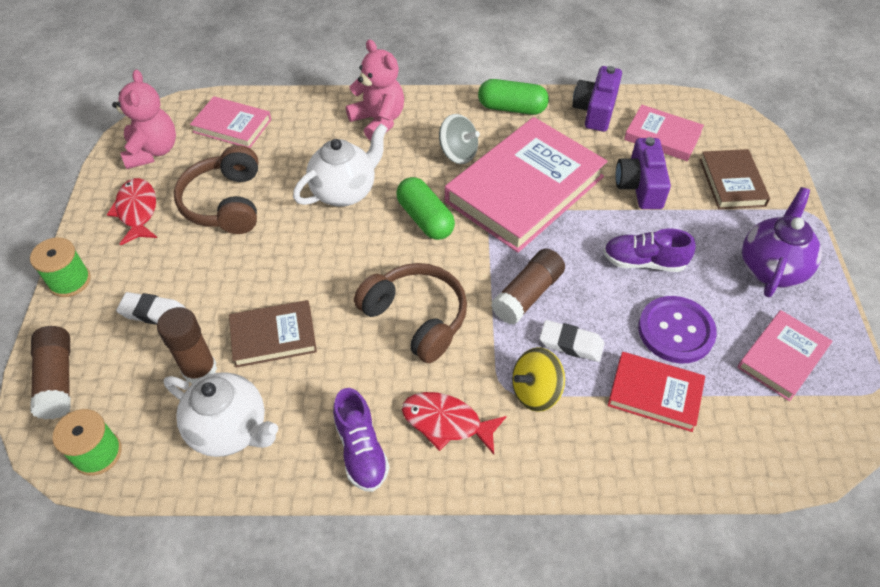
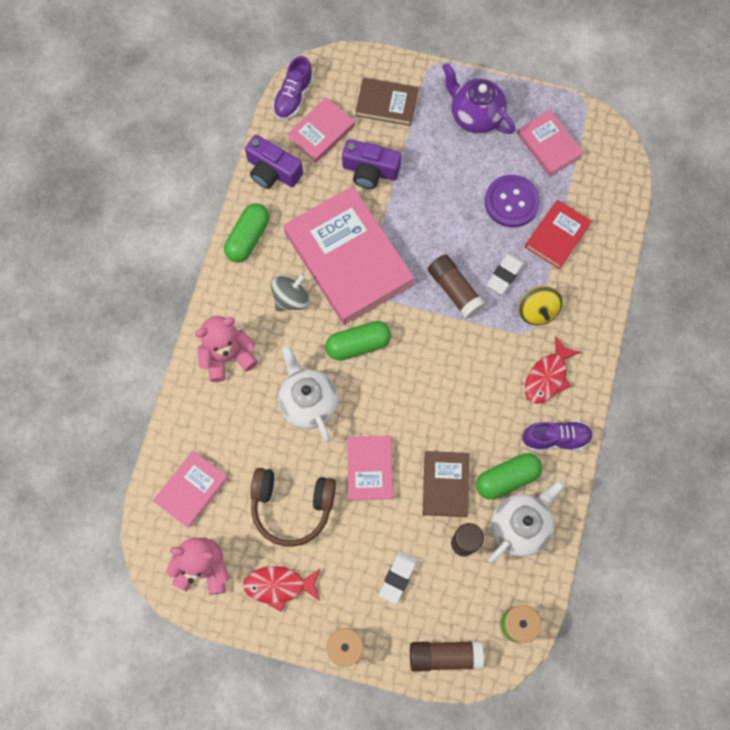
camera: 75 degrees left, 20 degrees up
brown headphones [354,263,467,363] -> none
purple shoe [603,228,696,272] -> purple shoe moved to [273,56,314,120]
none -> pink book [347,435,393,501]
none -> green capsule [476,453,542,500]

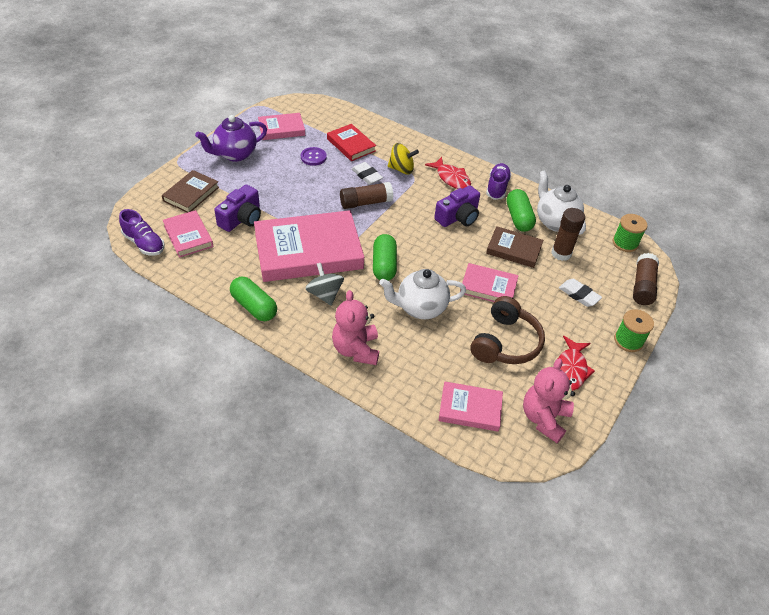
camera: 75 degrees left, 25 degrees down
pink book [153,451,228,528] -> pink book turned 45 degrees counterclockwise [439,382,503,432]
purple camera [245,135,303,189] -> purple camera moved to [434,185,480,227]
purple button [485,175,540,227] -> purple button [301,147,327,166], size x0.62

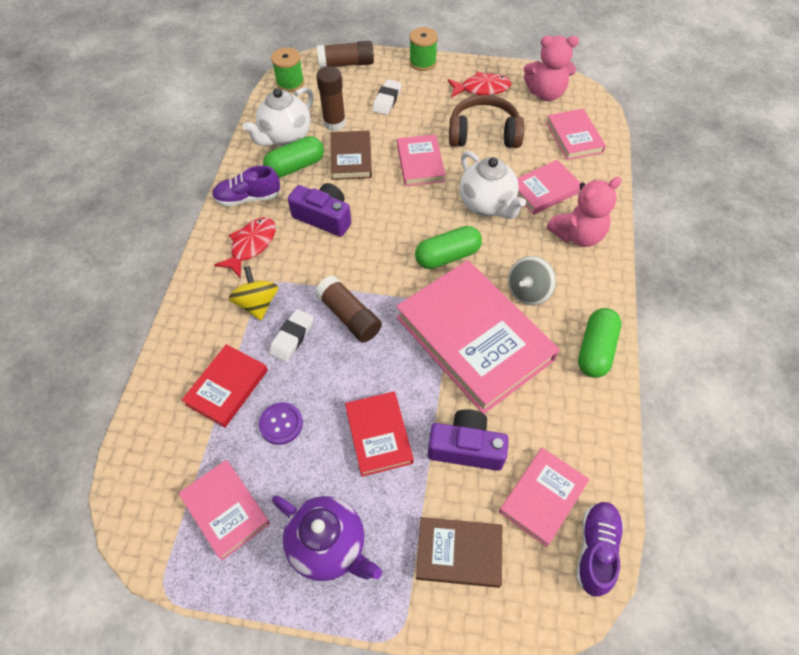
camera: 110 degrees left, 10 degrees up
none -> red book [345,391,414,476]
none -> pink book [517,160,581,215]

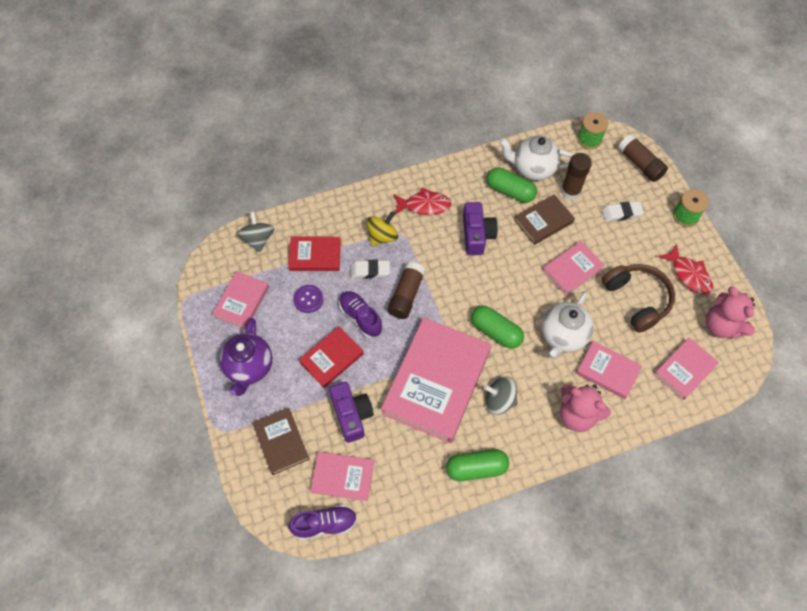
camera: 60 degrees right, 5 degrees up
purple shoe [212,166,280,207] -> purple shoe moved to [339,291,382,338]
none -> grey spinning top [237,212,274,252]

